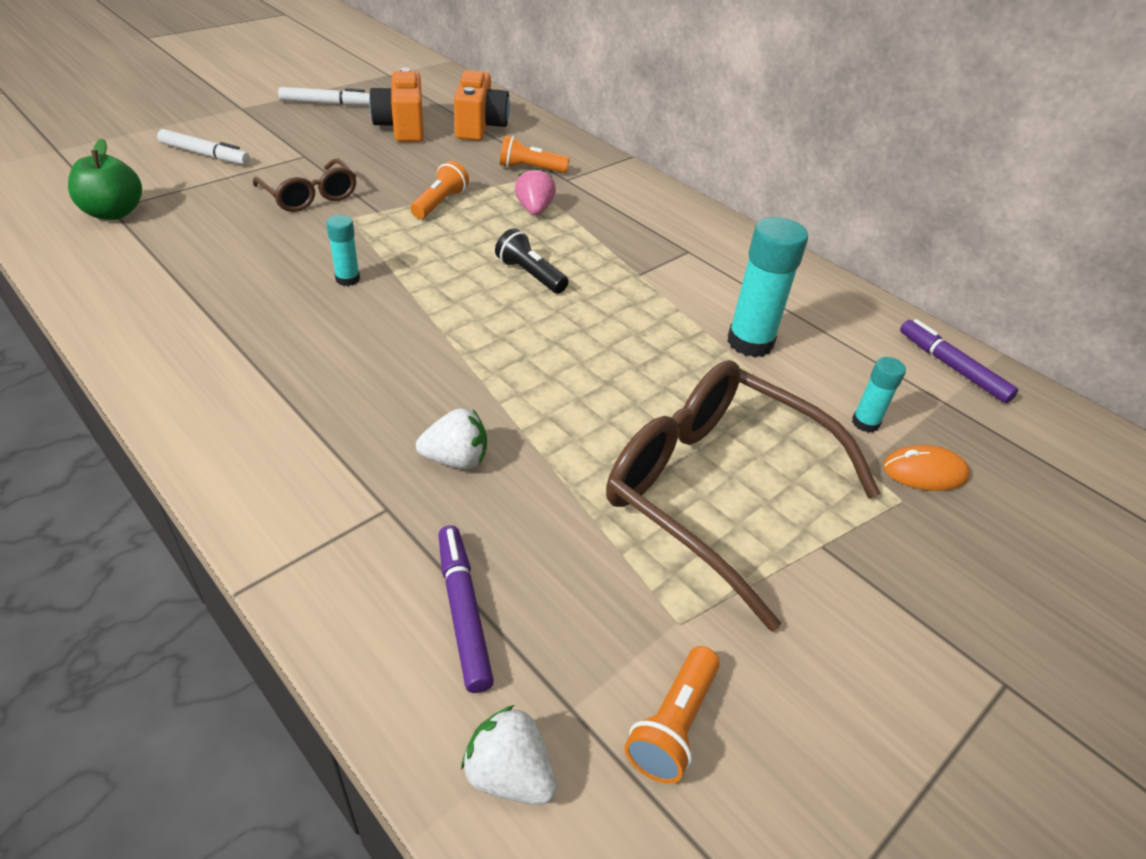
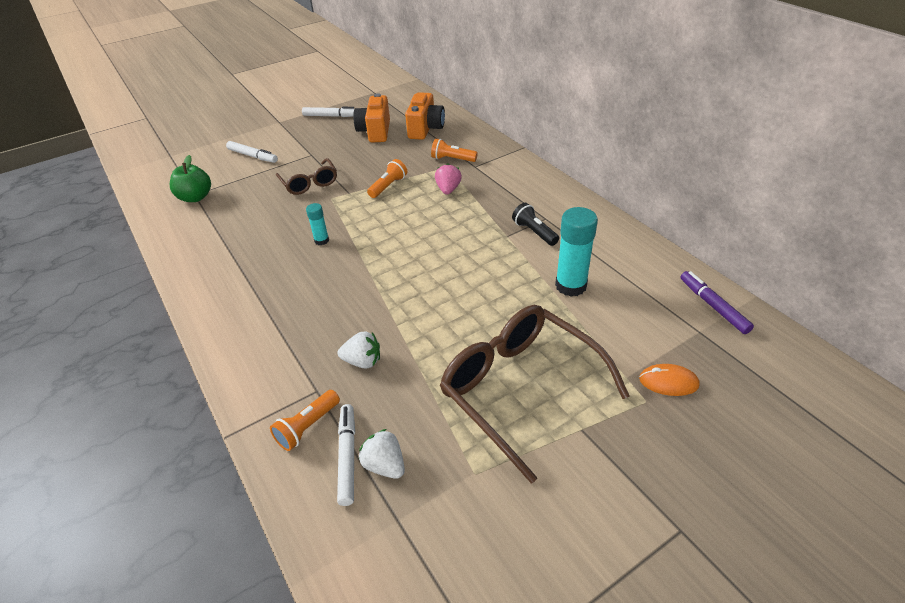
camera: 15 degrees right, 0 degrees up
purple marker [438,525,494,693] -> white marker [337,404,355,506]
white strawberry [461,705,557,805] -> white strawberry moved to [359,429,405,479]
black flashlight [495,228,568,294] -> black flashlight moved to [512,203,559,246]
orange flashlight [624,646,720,784] -> orange flashlight moved to [270,390,340,451]
turquoise glue stick [852,357,906,433] -> none

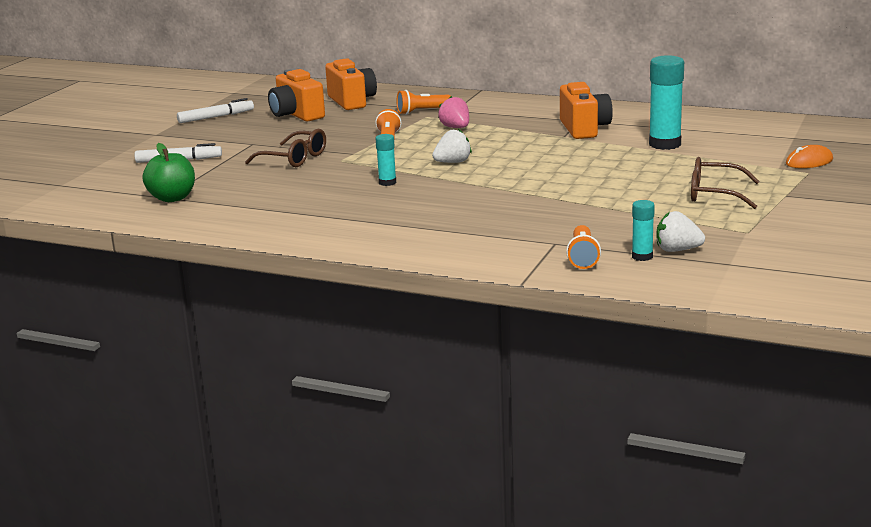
camera: 35 degrees left, 20 degrees down
white marker [337,404,355,506] -> turquoise glue stick [632,200,655,261]
white strawberry [338,331,380,369] -> white strawberry moved to [432,129,472,163]
brown glasses [440,305,630,483] -> brown glasses [691,157,760,209], size x0.54
black flashlight [512,203,559,246] -> orange camera [560,82,613,139]
purple marker [680,271,754,334] -> none

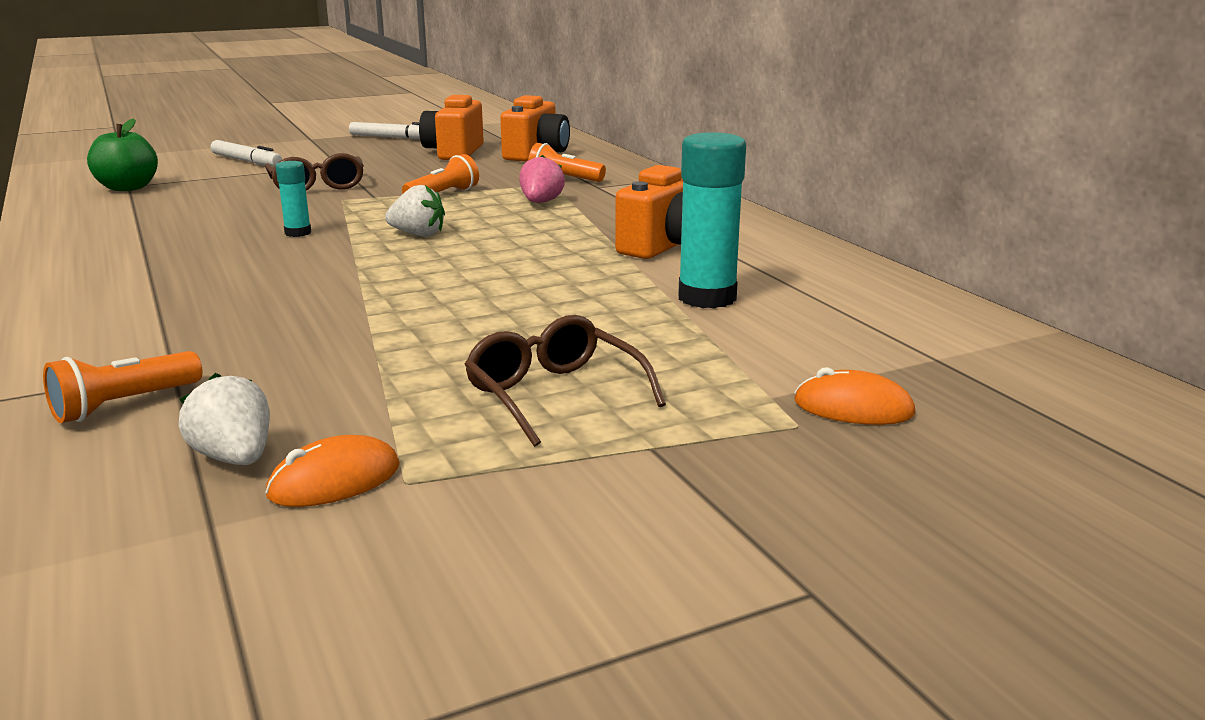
camera: 40 degrees right, 0 degrees up
turquoise glue stick [632,200,655,261] -> none
none -> orange mouse [265,435,400,507]

